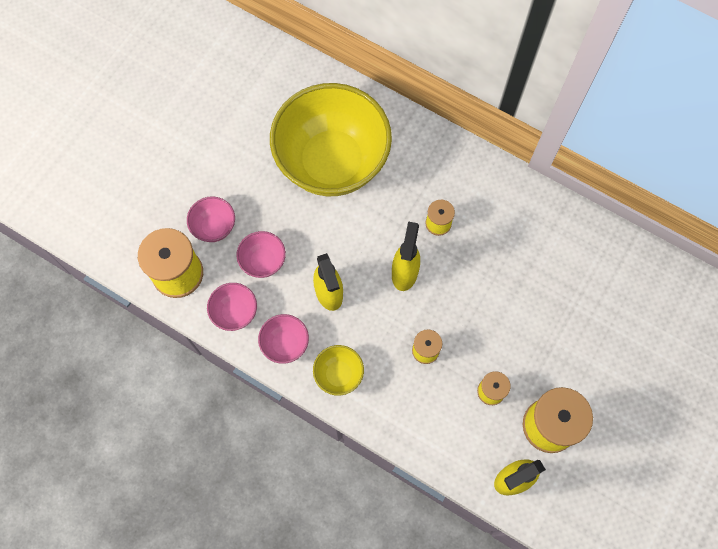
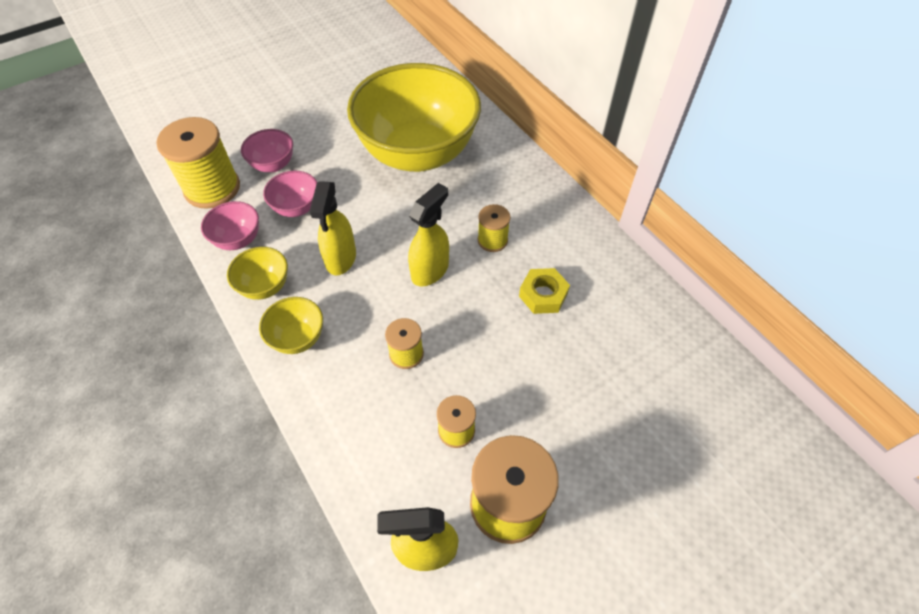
camera: 25 degrees right, 15 degrees down
pink bowl [258,314,309,364] -> yellow bowl [227,247,288,300]
none -> yellow nut [519,268,570,314]

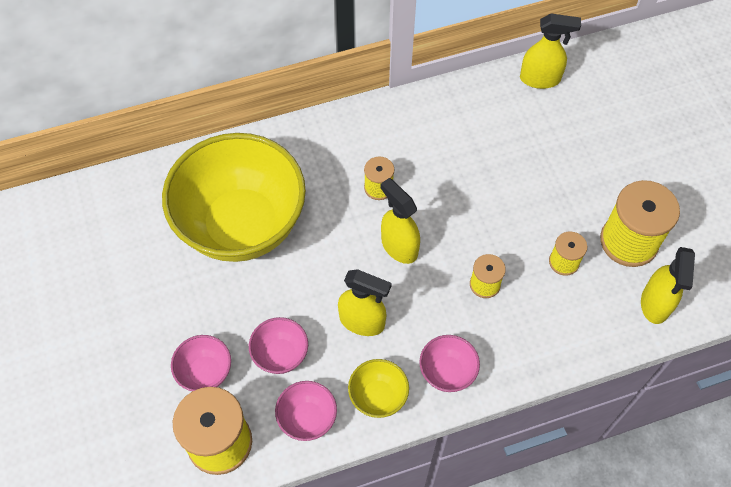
camera: 75 degrees left, 5 degrees up
yellow bowl [259,297,323,354] -> pink bowl [419,335,480,392]
yellow nut [519,268,570,314] -> none
none -> yellow spray bottle [520,14,581,89]

